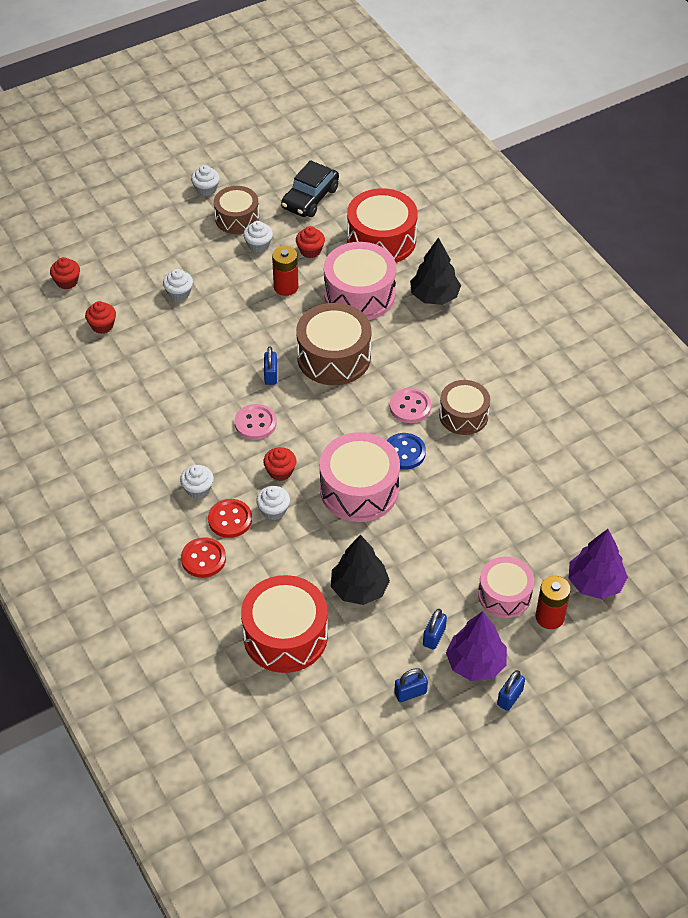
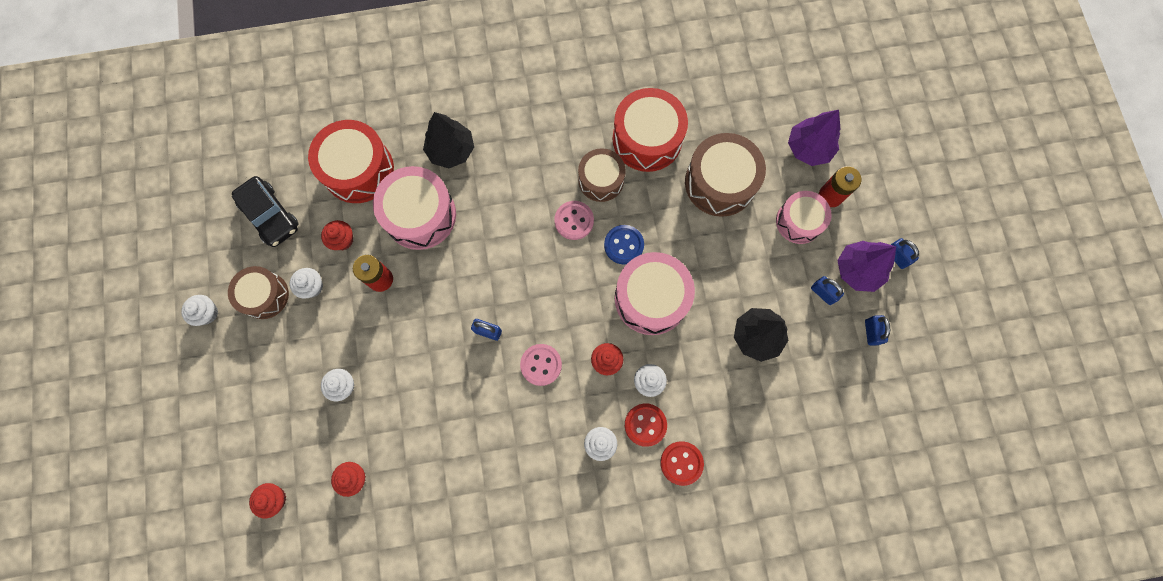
camera: 70 degrees left, 25 degrees up
red drum [241,575,328,673] -> red drum moved to [613,88,688,172]
brown drum [296,303,371,385] -> brown drum moved to [685,133,766,217]

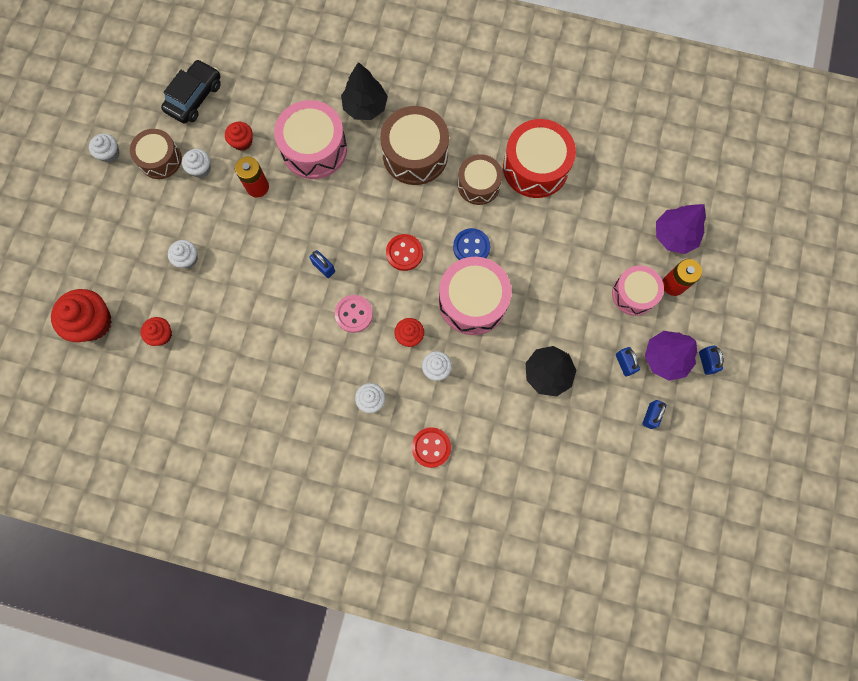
camera: 25 degrees right, 0 degrees up
black car [232,176,299,247] -> black car turned 135 degrees counterclockwise [161,59,221,124]
red cupcake [249,483,286,519] -> red cupcake [51,289,112,342], size x1.82
red drum [308,120,394,203] -> none
pink button [554,201,594,240] -> none
red button [625,403,667,447] -> red button moved to [386,234,423,271]
brown drum [685,133,766,217] -> brown drum moved to [380,106,449,185]

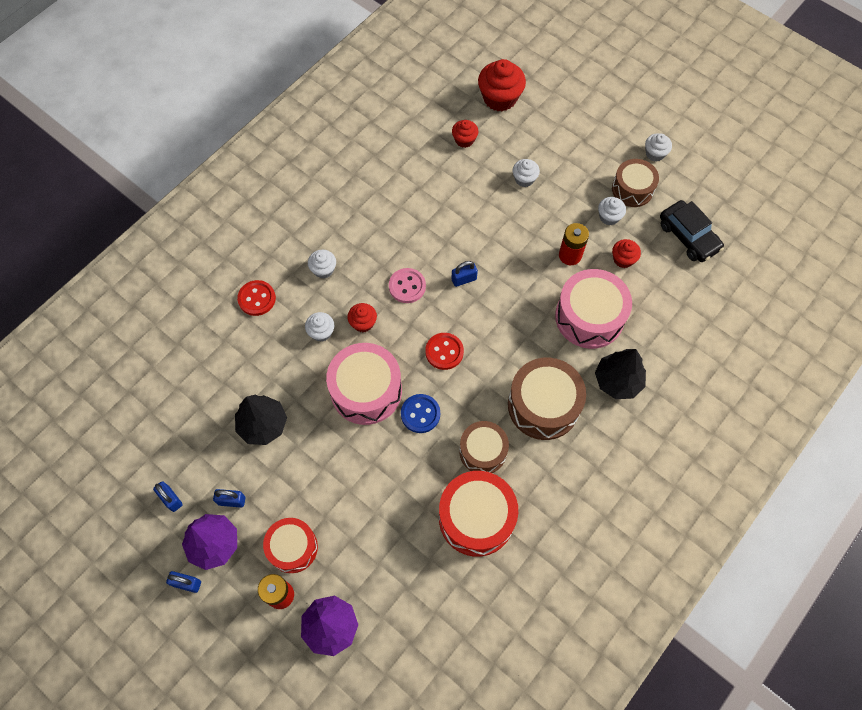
camera: 115 degrees right, 10 degrees down
pink drum [612,265,664,316] -> red drum [263,518,318,573]

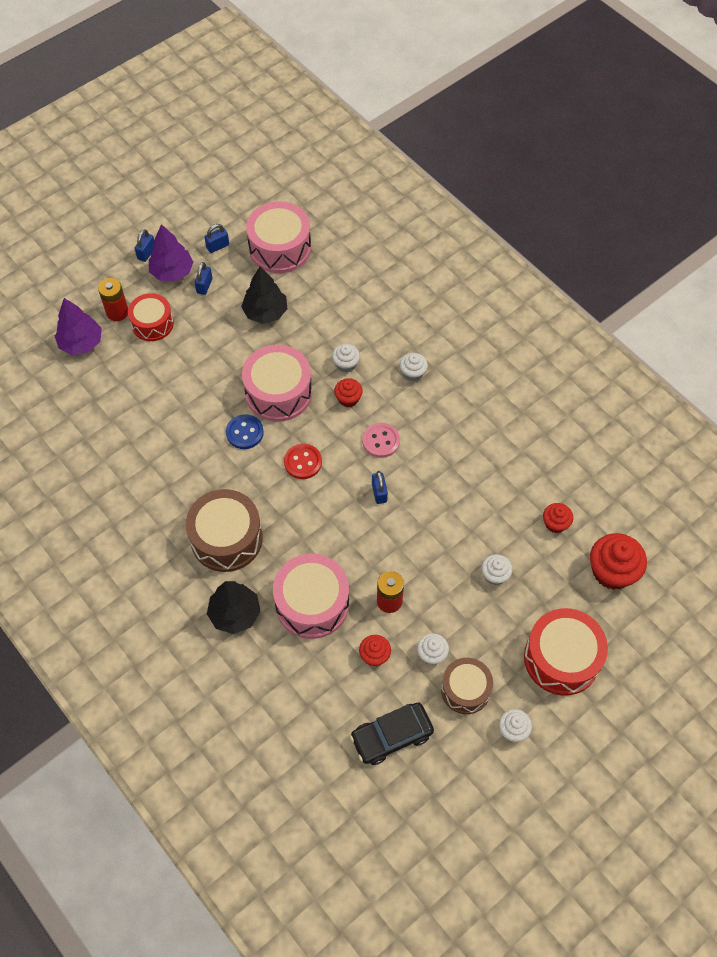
camera: 100 degrees right, 5 degrees down
red button [237,280,276,316] -> none
red drum [439,471,518,557] -> red drum moved to [524,608,608,696]
brown drum [459,421,509,473] -> none
none -> pink drum [246,201,311,273]

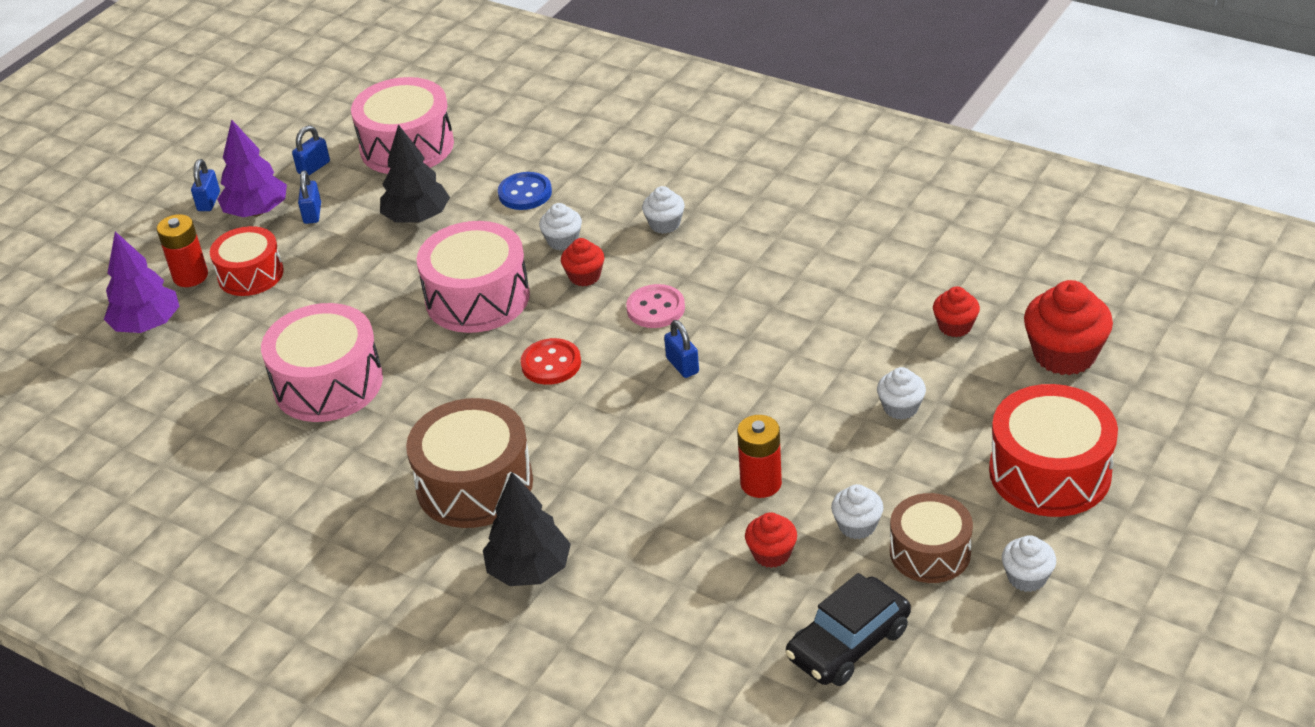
camera: 15 degrees left, 20 degrees down
blue button [226,414,264,449] -> blue button moved to [498,172,552,210]
pink drum [273,554,349,639] -> pink drum moved to [261,303,383,422]

